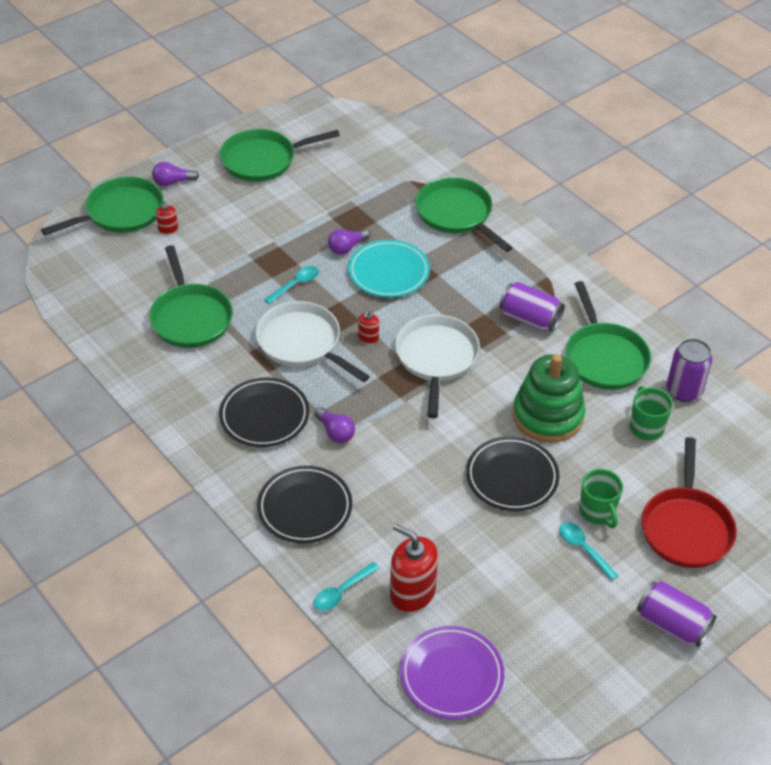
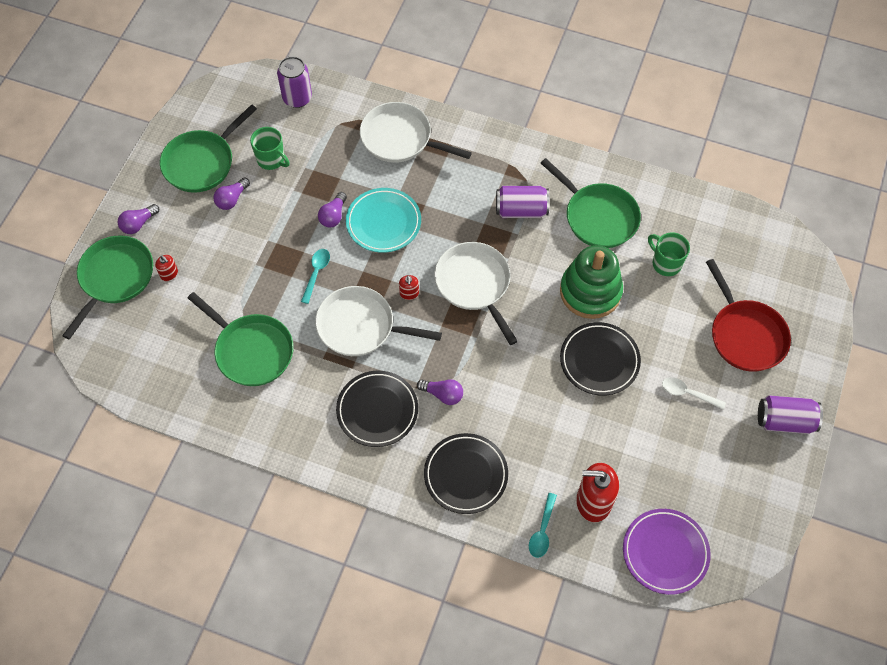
camera: 30 degrees left, 15 degrees up
green pan [416,177,513,252] -> white pan [360,102,472,163]
turquoise spoon [559,522,618,581] -> white spoon [662,377,726,410]
green mug [579,469,623,528] -> green mug moved to [250,127,290,170]
purple can [667,338,712,402] -> purple can moved to [277,56,312,108]
none -> purple light bulb [213,178,250,210]

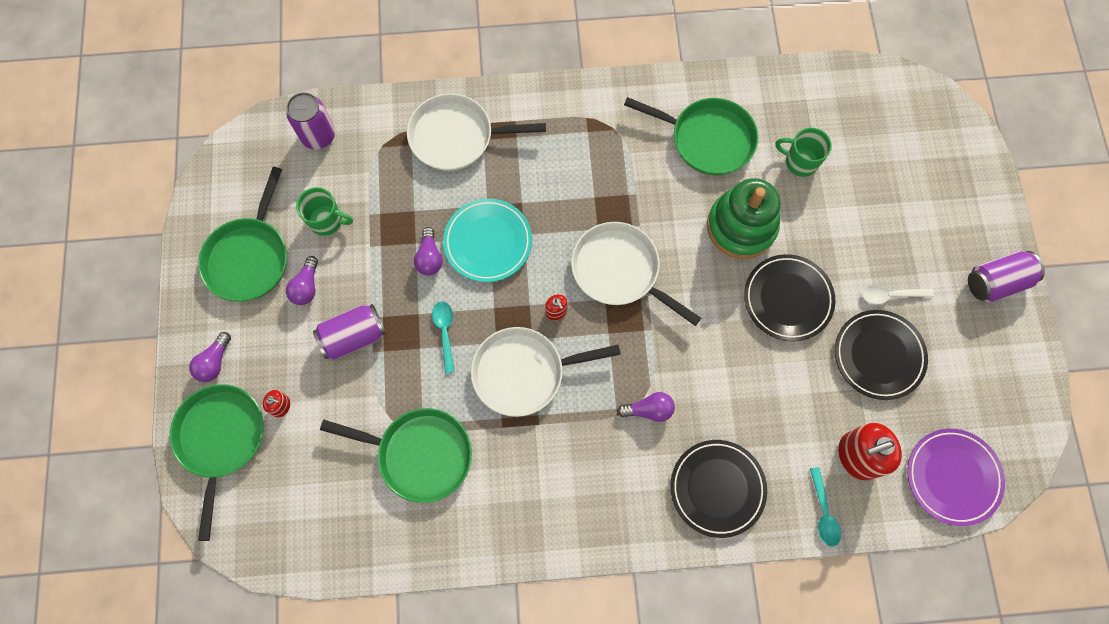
camera: 25 degrees left, 10 degrees up
black plate [336,371,418,447] -> black plate moved to [835,310,928,400]
purple can [496,186,550,218] -> purple can moved to [313,304,386,360]
red pan [706,259,791,372] -> none

